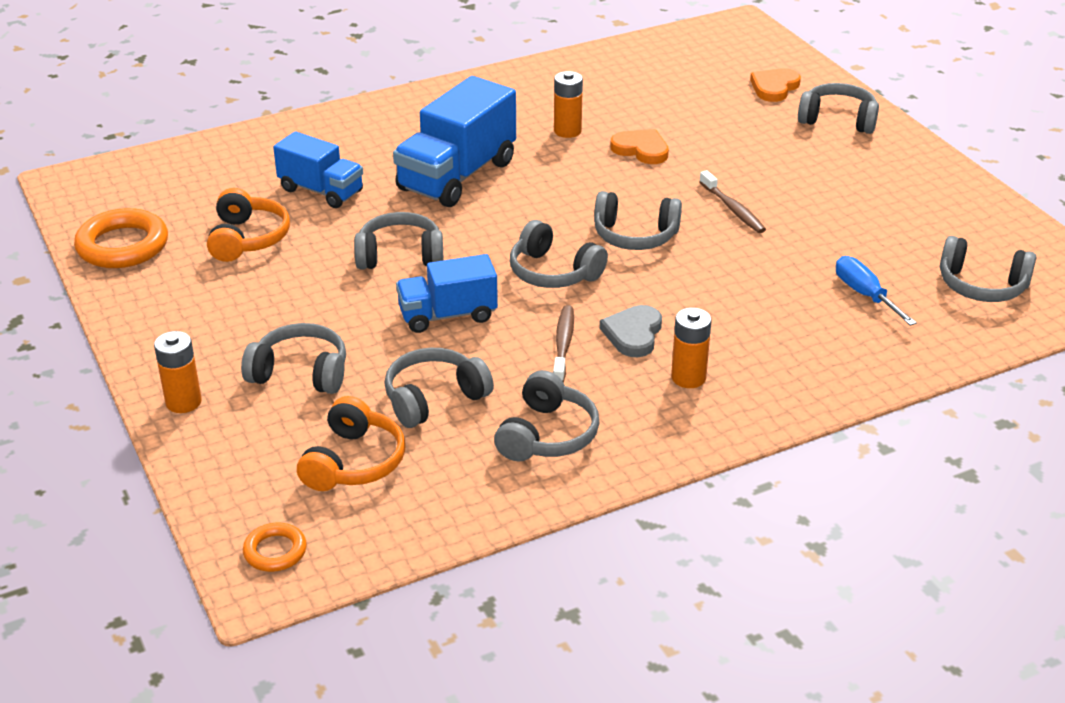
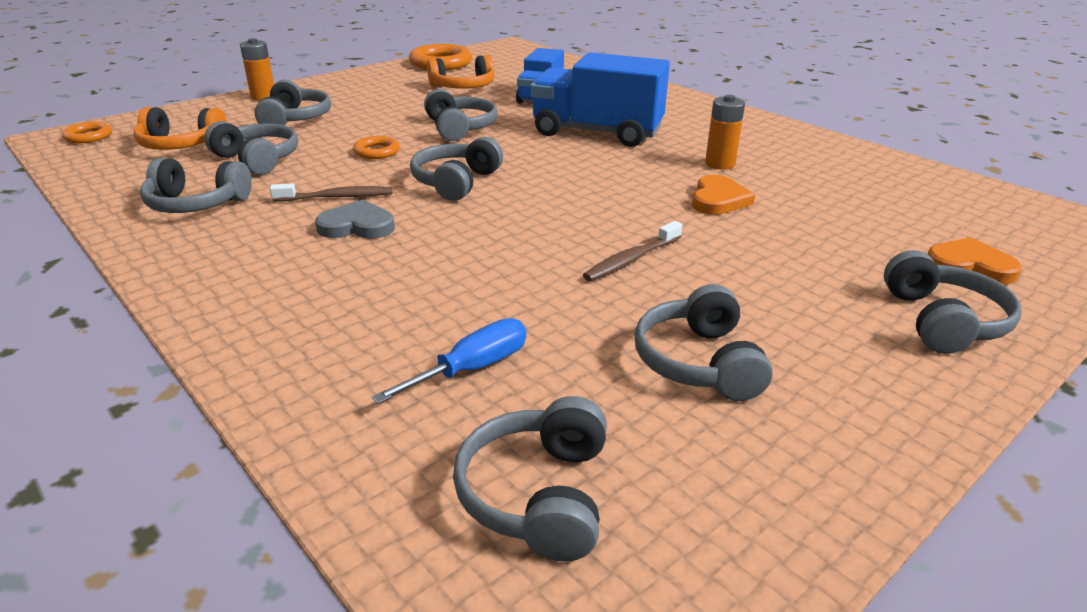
camera: 75 degrees right, 5 degrees down
blue truck [396,254,498,333] -> orange ring [353,136,400,159]
grey headphones [594,191,682,250] -> grey headphones moved to [634,284,773,401]
orange battery [671,308,712,388] -> none

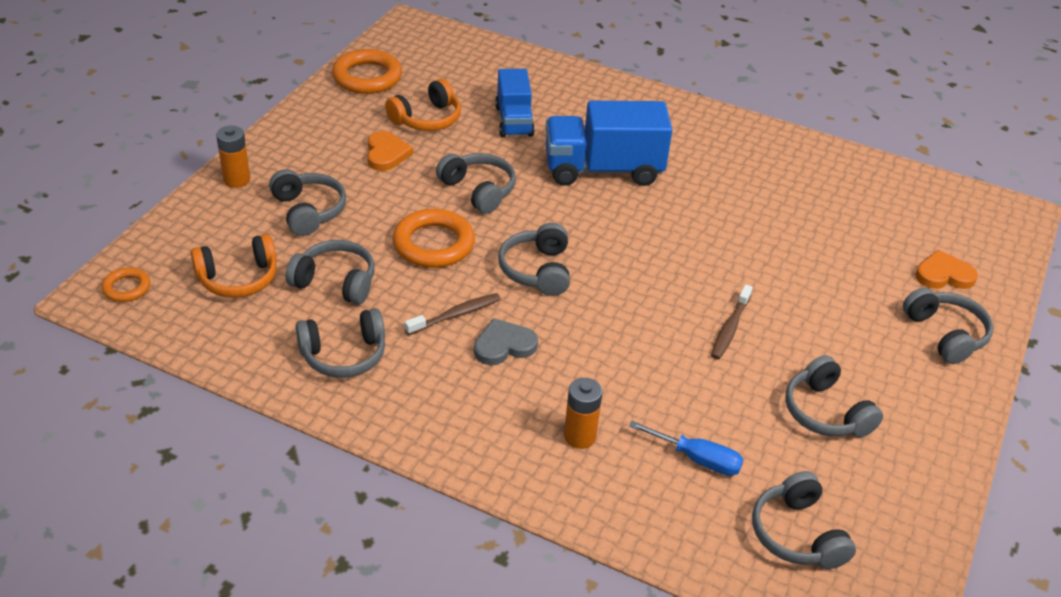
camera: 25 degrees left, 10 degrees up
orange ring [353,136,400,159] -> orange ring [393,209,475,268], size x1.86
blue screwdriver [372,318,526,404] -> blue screwdriver turned 90 degrees clockwise [629,421,743,476]
orange heart [692,175,755,215] -> orange heart moved to [367,131,413,171]
orange battery [705,95,745,170] -> orange battery moved to [564,378,603,449]

